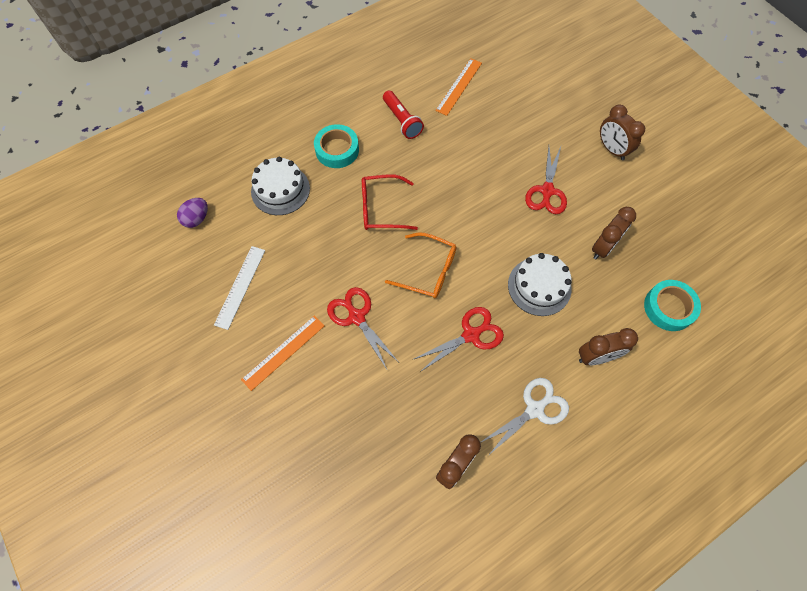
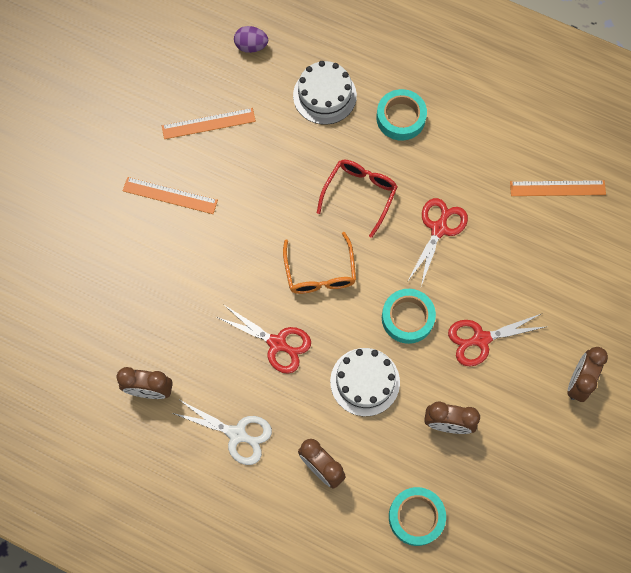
camera: 60 degrees right, 5 degrees up
white ruler [214,246,265,330] -> orange ruler [162,108,256,139]
red scissors [327,287,398,371] -> red scissors moved to [408,198,468,286]
red glasses [362,174,418,230] -> red glasses turned 60 degrees clockwise [317,160,397,238]
red flashlight [383,91,424,139] -> none
none -> turquoise tape [382,289,436,344]

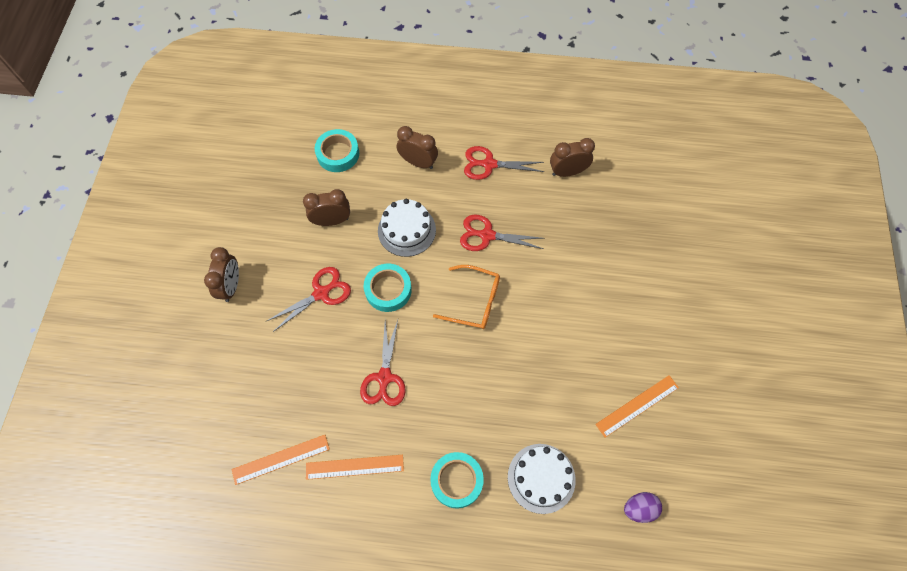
camera: 160 degrees right, 5 degrees down
orange ruler [123,177,218,214] -> orange ruler moved to [306,455,404,480]
white scissors [172,399,272,465] -> red scissors [464,146,544,180]
orange glasses [283,232,356,294] -> orange glasses turned 135 degrees clockwise [433,265,500,329]
red glasses [317,160,397,238] -> none

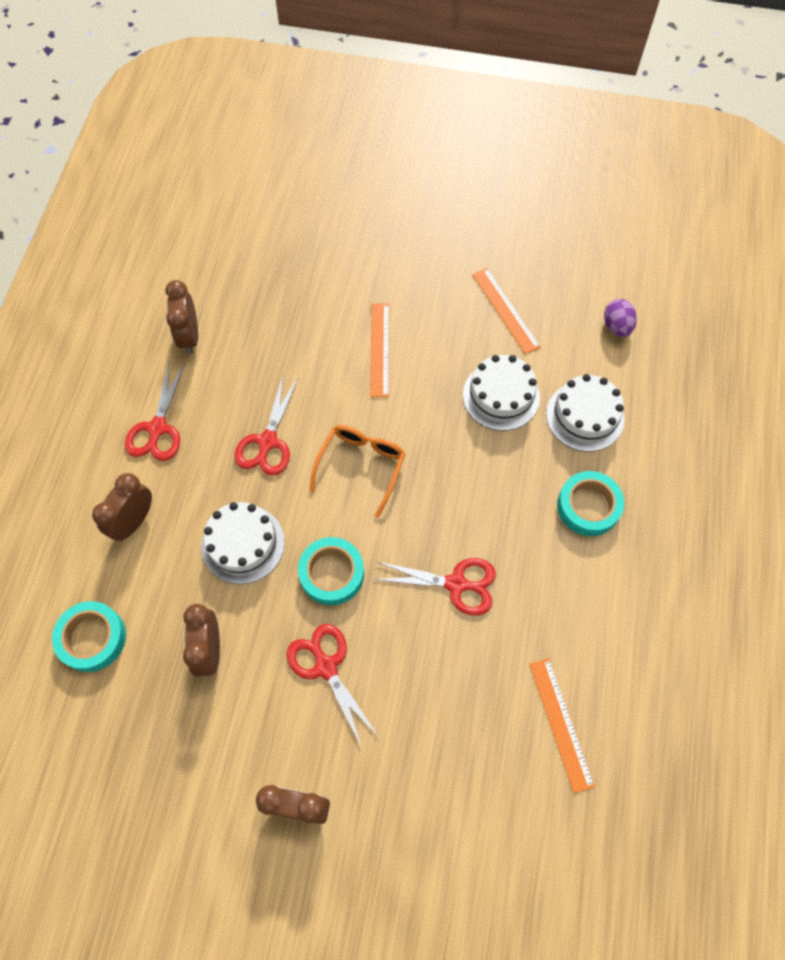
camera: 85 degrees left, 0 degrees up
orange ruler [306,455,404,480] -> orange ruler moved to [370,304,389,397]
none -> white cake [463,355,540,431]

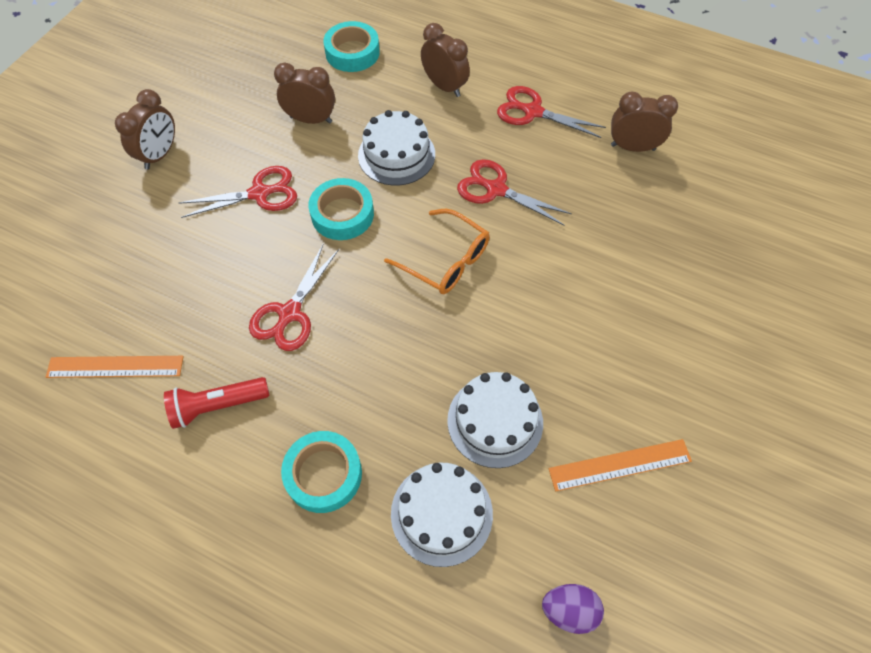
camera: 105 degrees right, 5 degrees down
orange ruler [370,304,389,397] -> none
none -> red flashlight [164,377,270,429]

